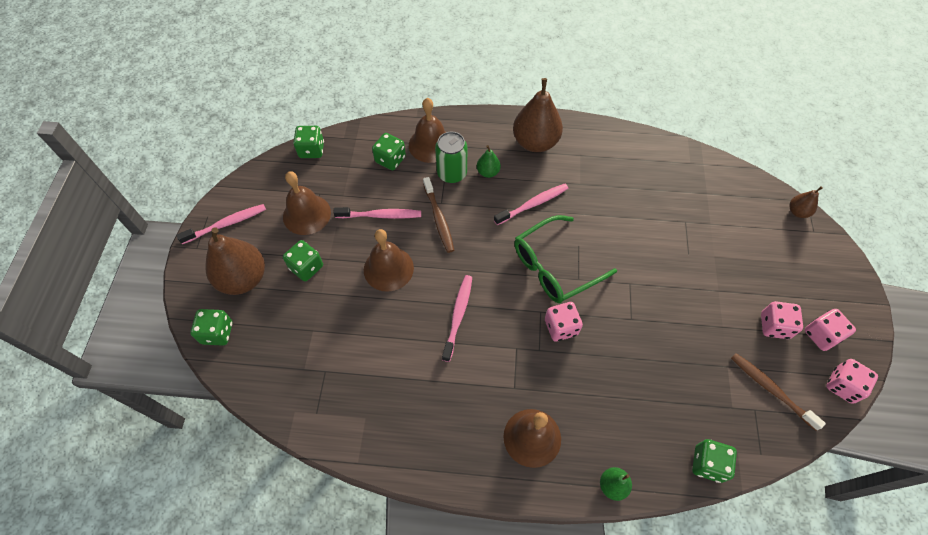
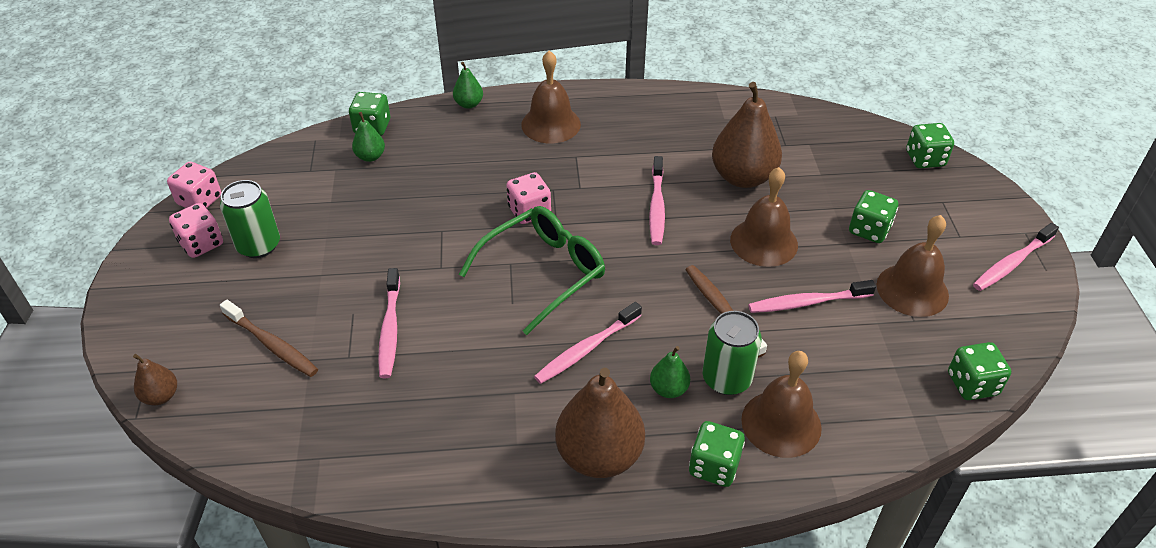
camera: 170 degrees right, 15 degrees down
brown pear [205,227,265,295] -> brown pear moved to [712,82,782,188]
green dice [372,133,406,170] -> green dice moved to [689,421,745,487]
brown toothbrush [731,353,826,431] -> brown toothbrush moved to [220,300,318,377]
pink dice [761,301,803,339] -> green can [220,180,280,258]
none -> green pear [352,112,385,162]
none -> pink toothbrush [378,268,400,378]

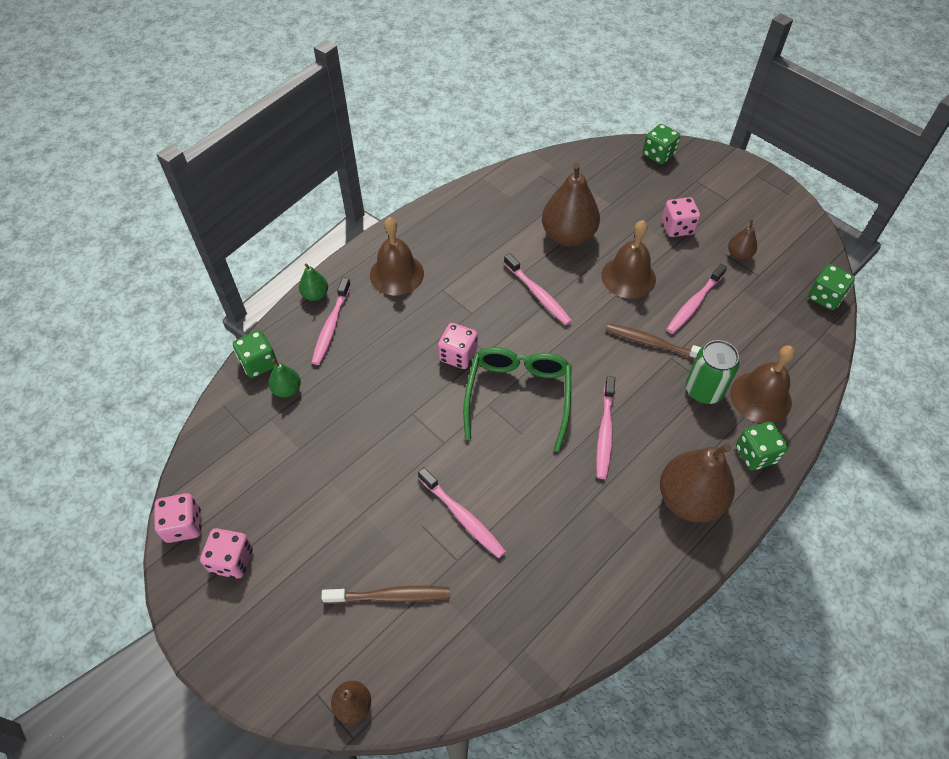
camera: 40 degrees left, 10 degrees up
green can [220,180,280,258] -> none
green pear [650,346,690,398] -> none
green dice [849,190,898,243] -> pink dice [662,197,700,237]
brown bell [877,215,949,317] -> brown pear [728,219,757,260]
pink toothbrush [973,223,1059,291] -> pink toothbrush moved to [311,278,351,365]

